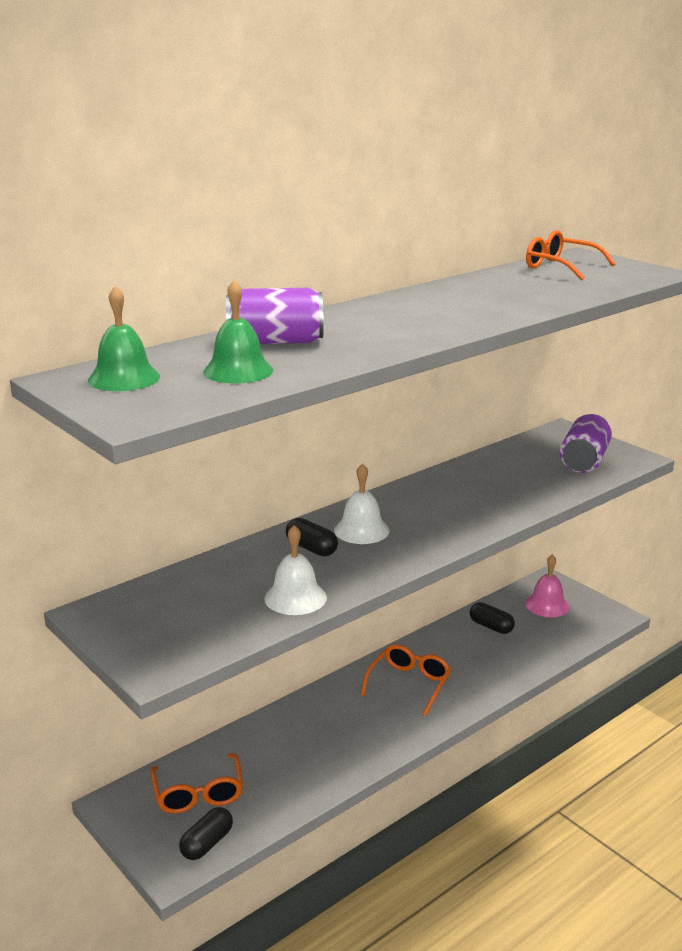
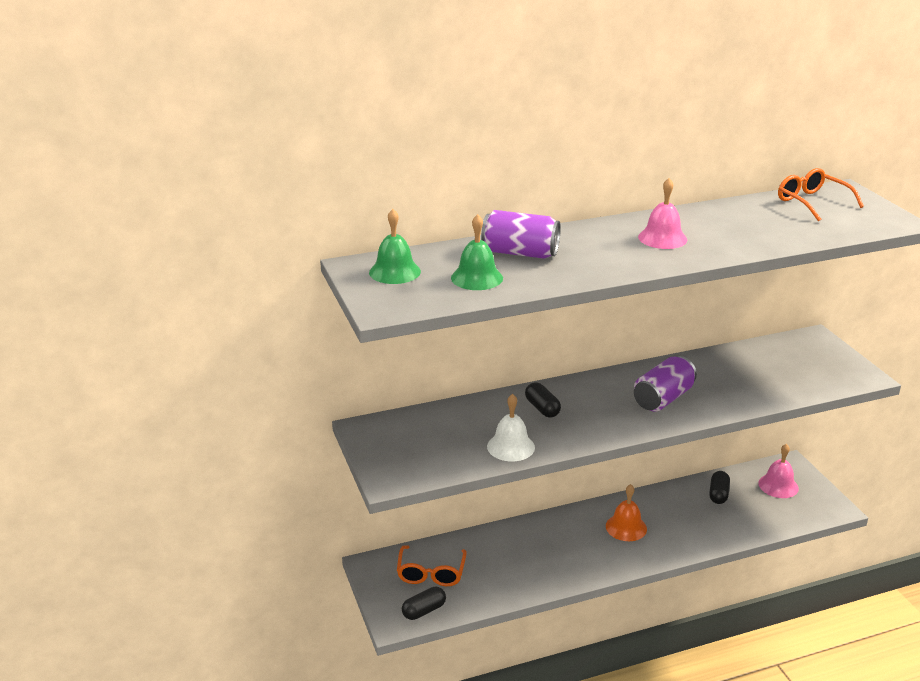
camera: 20 degrees right, 5 degrees up
white bell [334,463,390,544] -> none
orange glasses [361,644,451,716] -> orange bell [606,484,647,541]
black capsule [470,602,515,634] -> black capsule turned 45 degrees clockwise [709,471,730,504]
purple can [560,414,612,473] -> purple can moved to [634,356,697,411]
none -> pink bell [638,178,687,249]

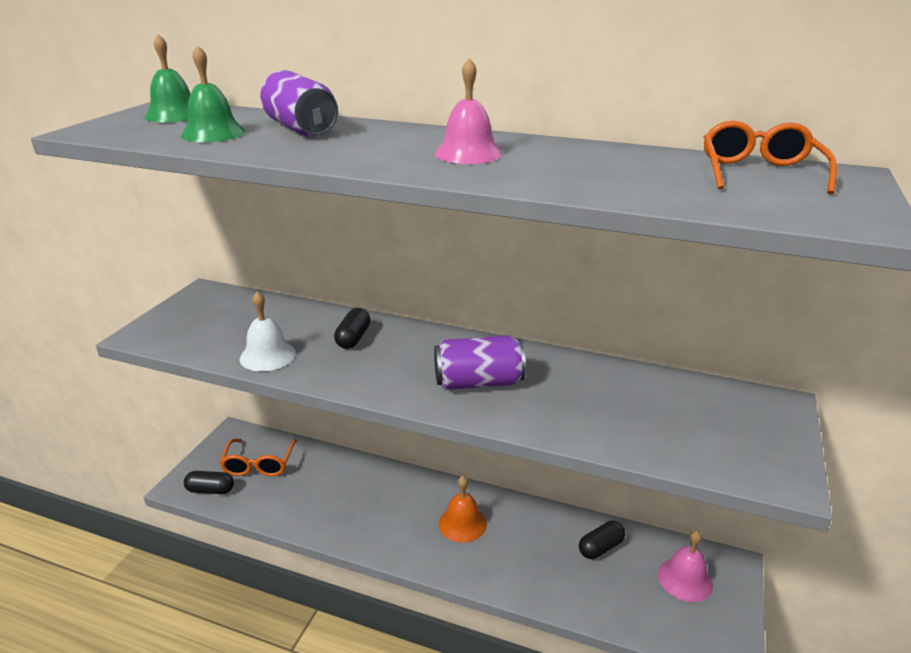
camera: 40 degrees right, 0 degrees up
orange glasses [397,546,467,586] -> orange glasses turned 45 degrees counterclockwise [220,439,297,476]

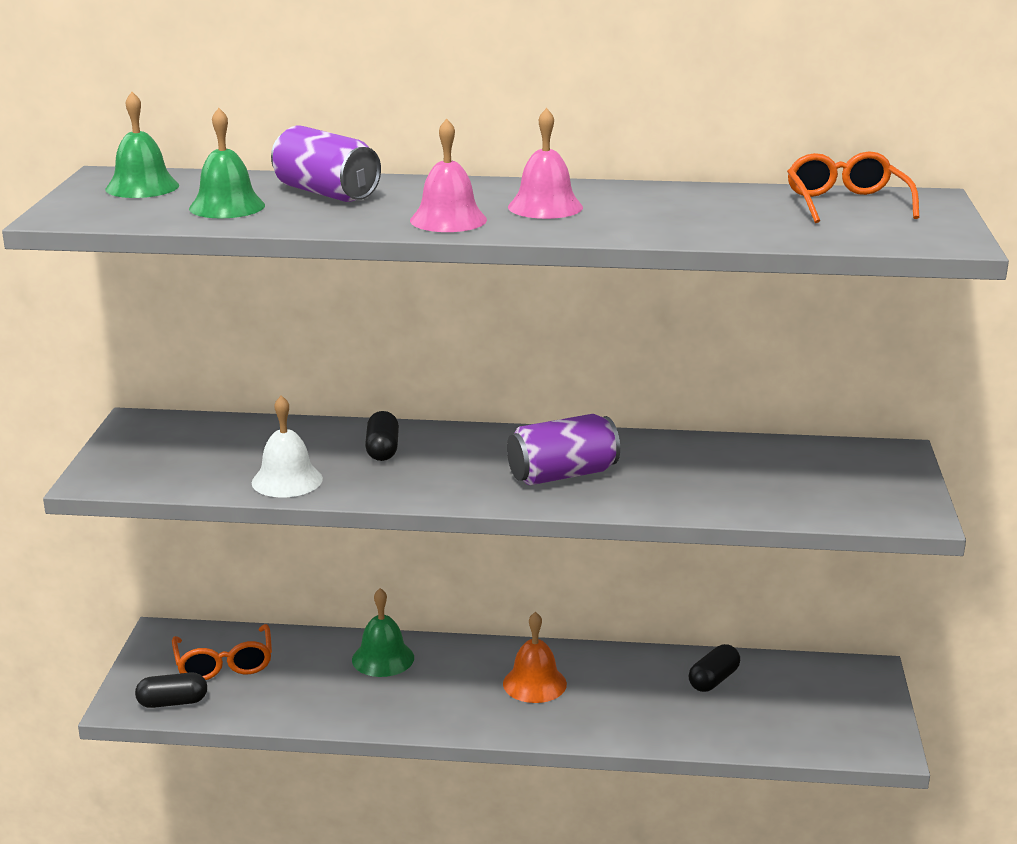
camera: 15 degrees left, 5 degrees down
pink bell [658,530,713,602] -> pink bell moved to [410,119,487,232]
none -> green bell [352,588,414,677]

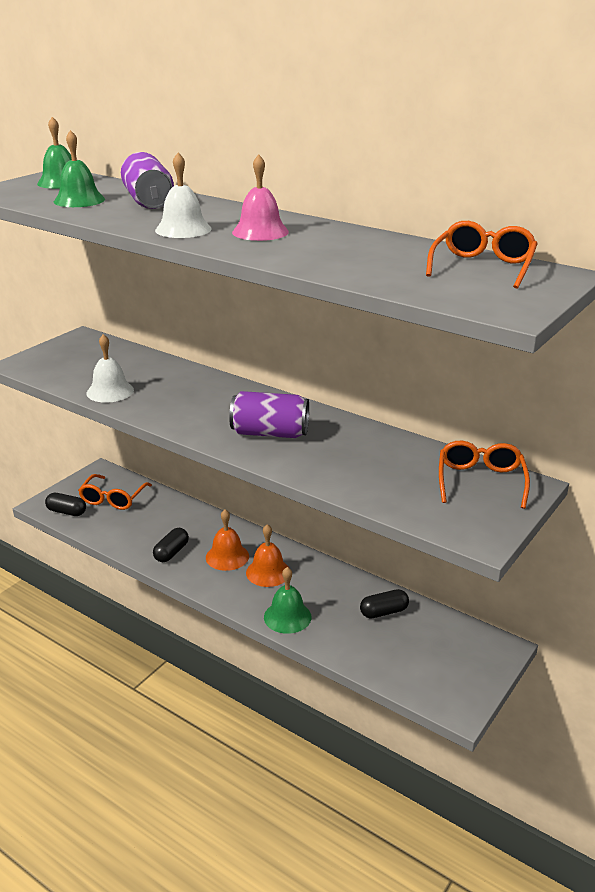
camera: 30 degrees right, 5 degrees up
green bell [352,588,414,677] -> green bell moved to [264,567,311,634]
black capsule [365,411,399,461] -> black capsule moved to [153,528,189,562]
pink bell [410,119,487,232] -> white bell [155,153,211,238]
none -> orange bell [206,510,249,571]
none -> orange glasses [439,441,530,509]

